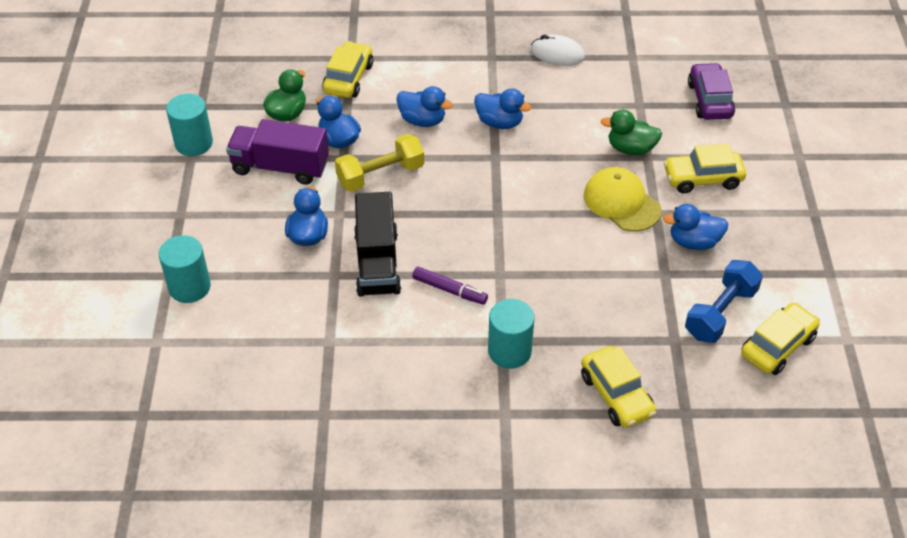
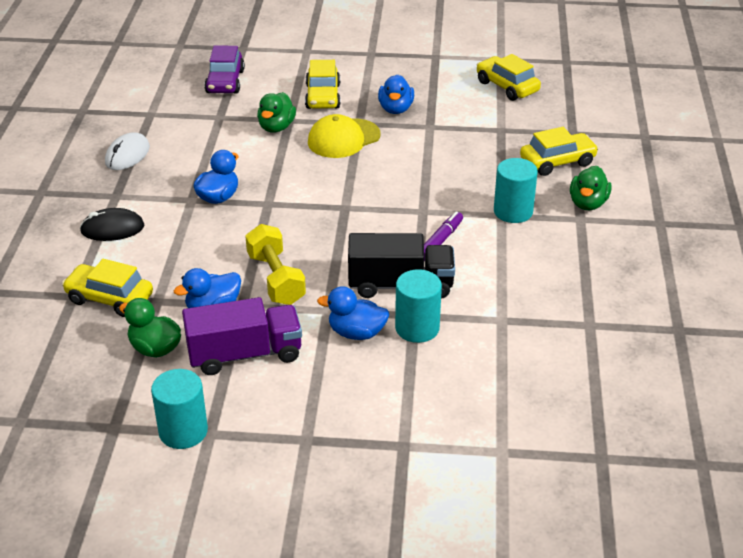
camera: 85 degrees left, 10 degrees down
turquoise cylinder [159,235,211,303] -> turquoise cylinder moved to [395,269,442,343]
purple truck [226,119,329,185] -> purple truck turned 120 degrees counterclockwise [182,297,302,375]
blue duck [396,86,453,127] -> none
blue dumbbell [685,260,763,343] -> none
purple car [688,63,735,120] -> purple car turned 90 degrees counterclockwise [204,45,245,94]
none -> black mouse [80,208,145,241]
none -> green duck [570,166,612,210]

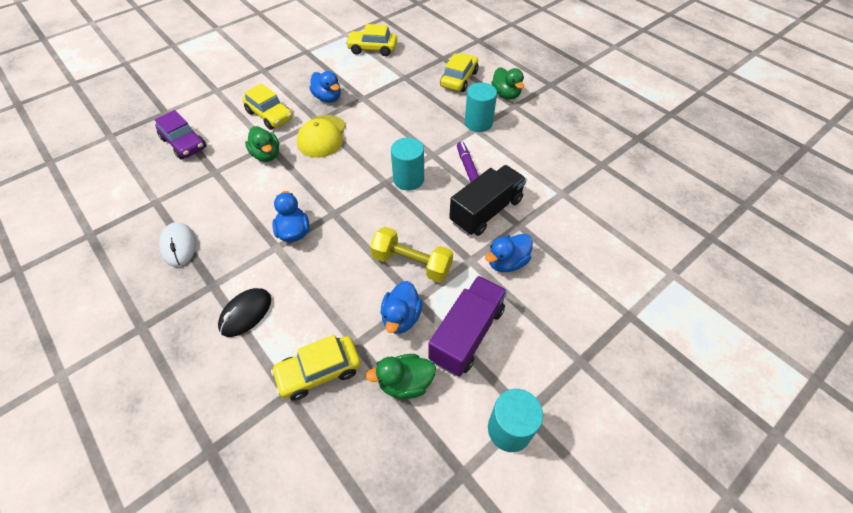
camera: 45 degrees left, 15 degrees up
turquoise cylinder [395,269,442,343] -> turquoise cylinder moved to [391,137,424,190]

